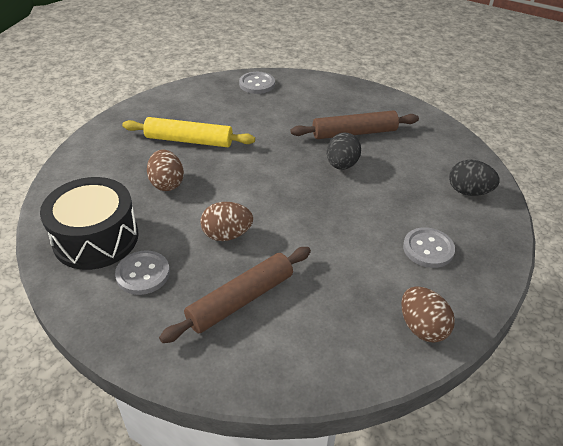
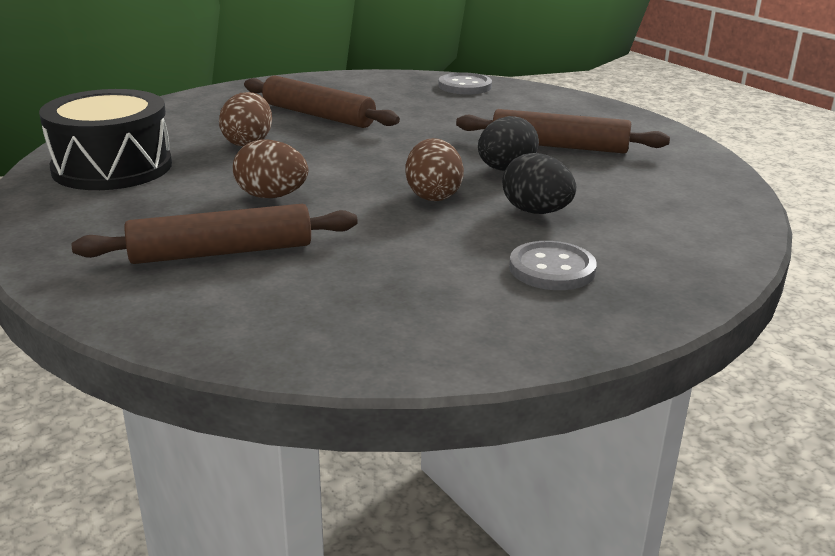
camera: 25 degrees right, 15 degrees down
grey button [115,250,170,295] -> none
yellow rolling pin [122,117,255,147] -> brown rolling pin [244,76,400,128]
brown egg [401,286,455,343] -> brown egg moved to [405,138,464,201]
black egg [449,160,500,196] -> black egg moved to [502,153,576,214]

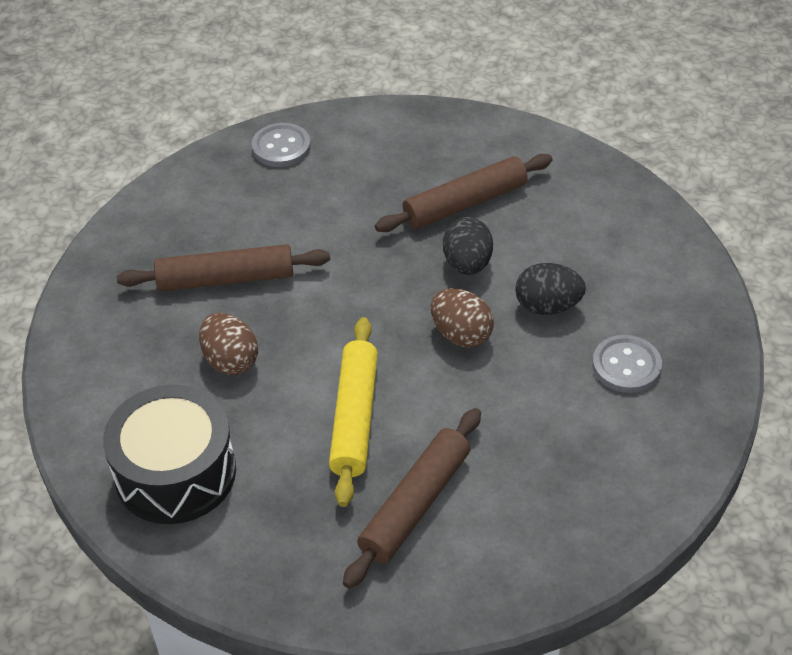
camera: 40 degrees left, 20 degrees up
brown egg [233,139,308,198] -> yellow rolling pin [329,317,378,507]

